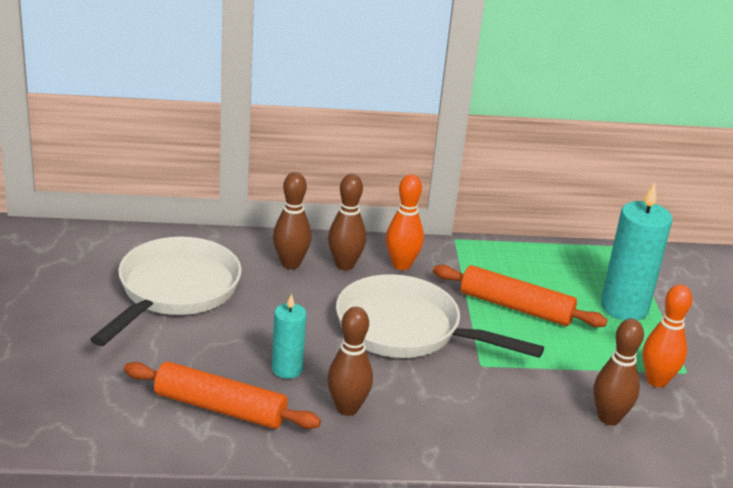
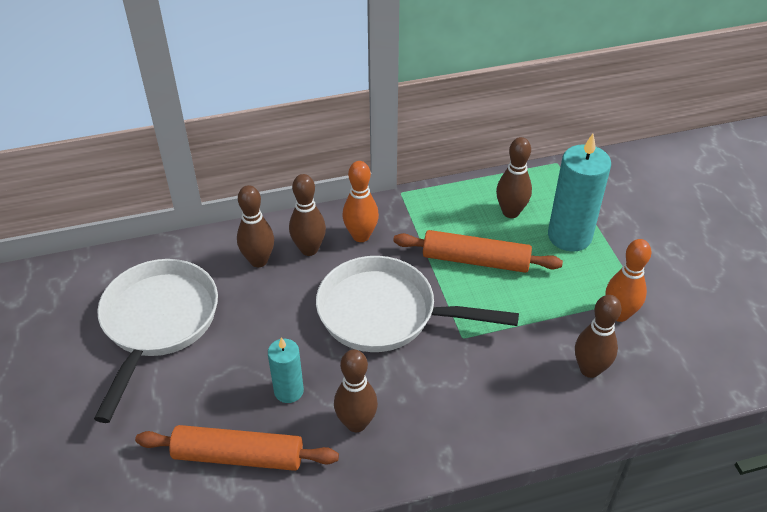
camera: 10 degrees left, 15 degrees up
none -> brown bowling pin [496,137,532,218]

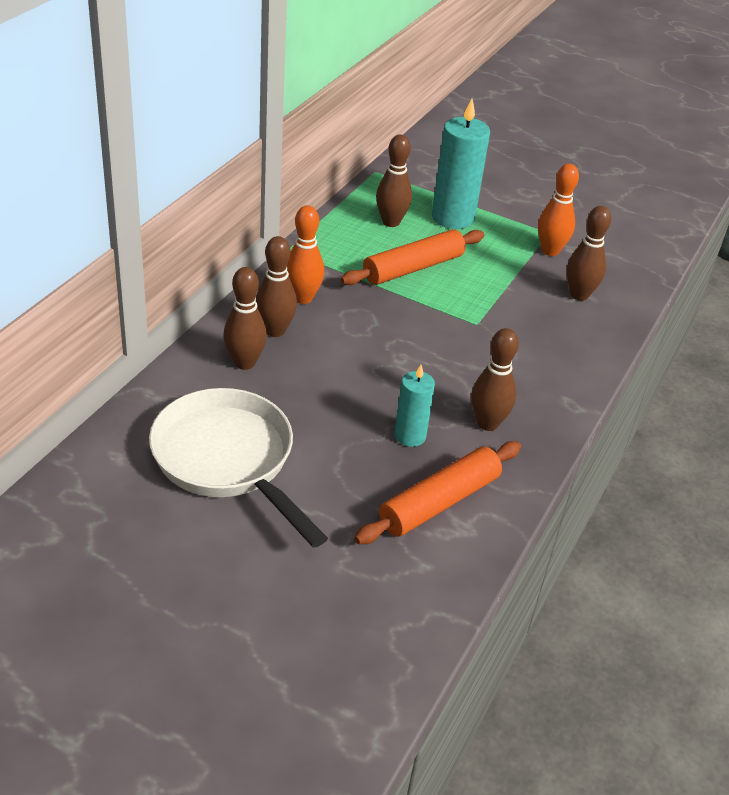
camera: 50 degrees left, 5 degrees down
white pan [316,256,519,352] -> none

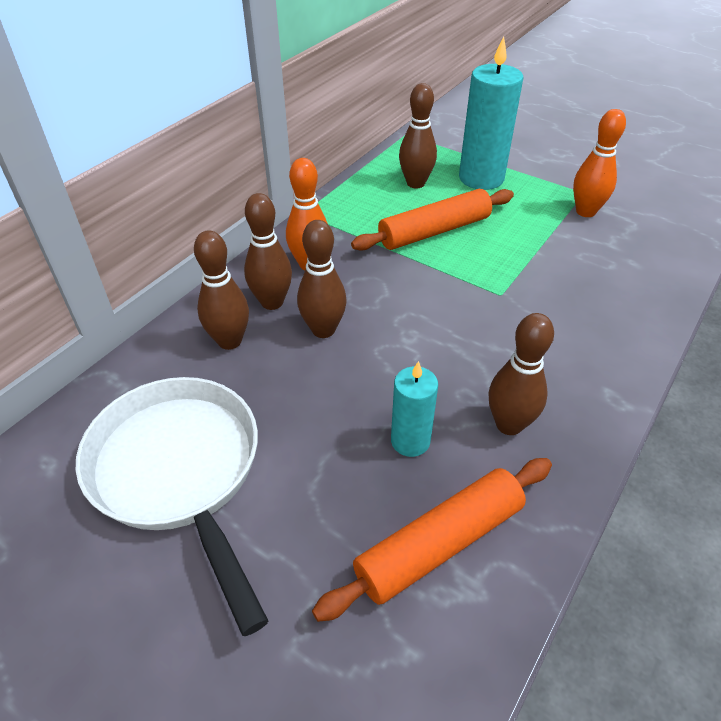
camera: 10 degrees right, 5 degrees up
brown bowling pin [567,206,611,301] -> brown bowling pin moved to [297,220,347,338]

